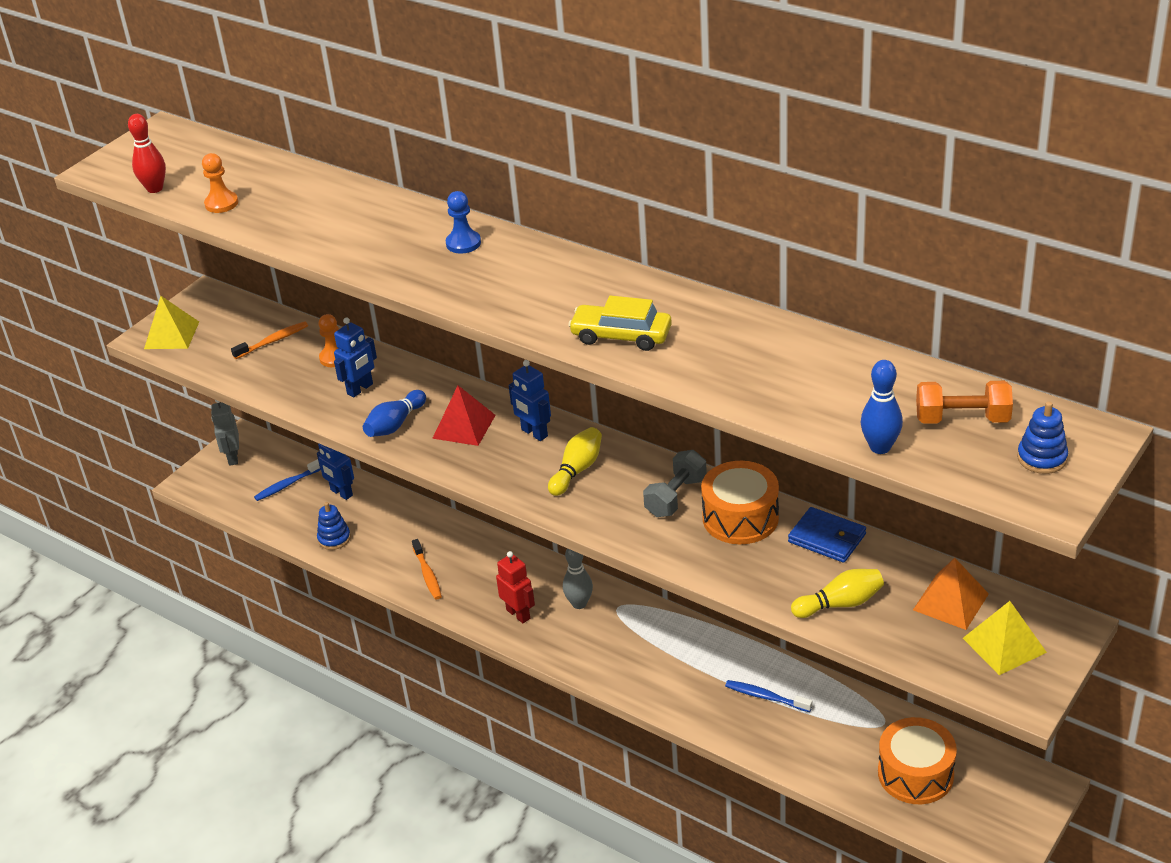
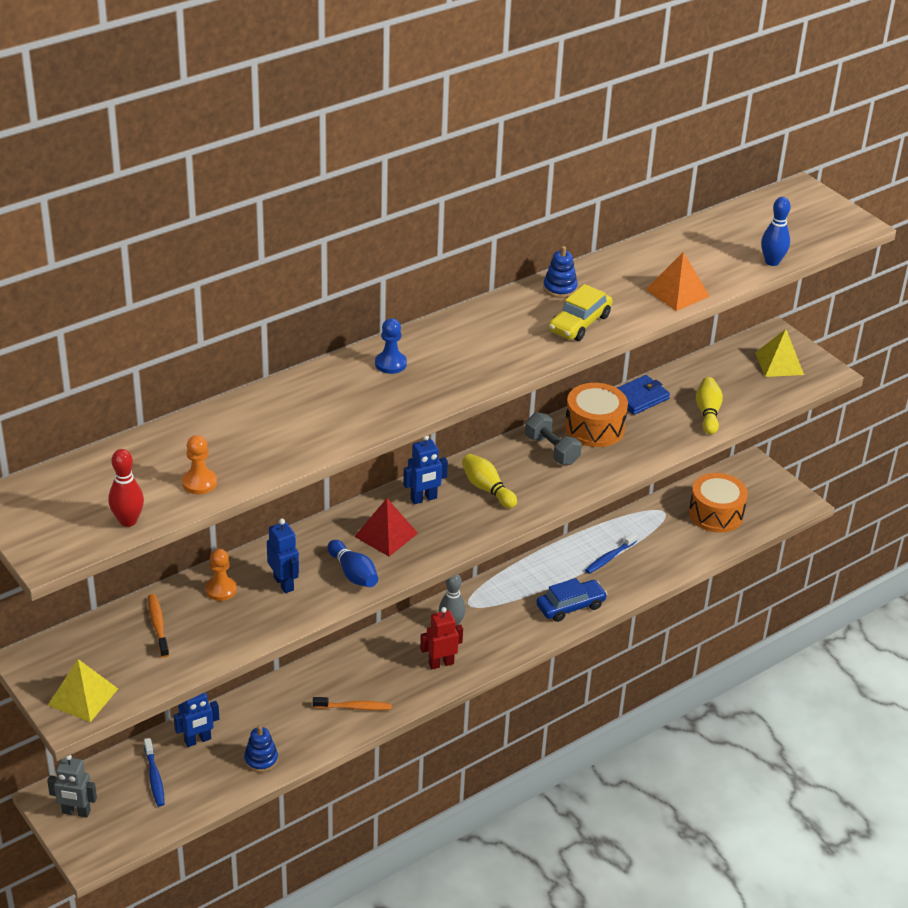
camera: 75 degrees left, 0 degrees up
orange pyramid [913,558,989,630] -> orange pyramid moved to [646,252,710,311]
orange dumbbell [916,381,1013,424] -> none
blue stacking toy [1017,402,1068,474] -> blue stacking toy moved to [543,246,578,298]
none -> blue car [536,578,607,622]

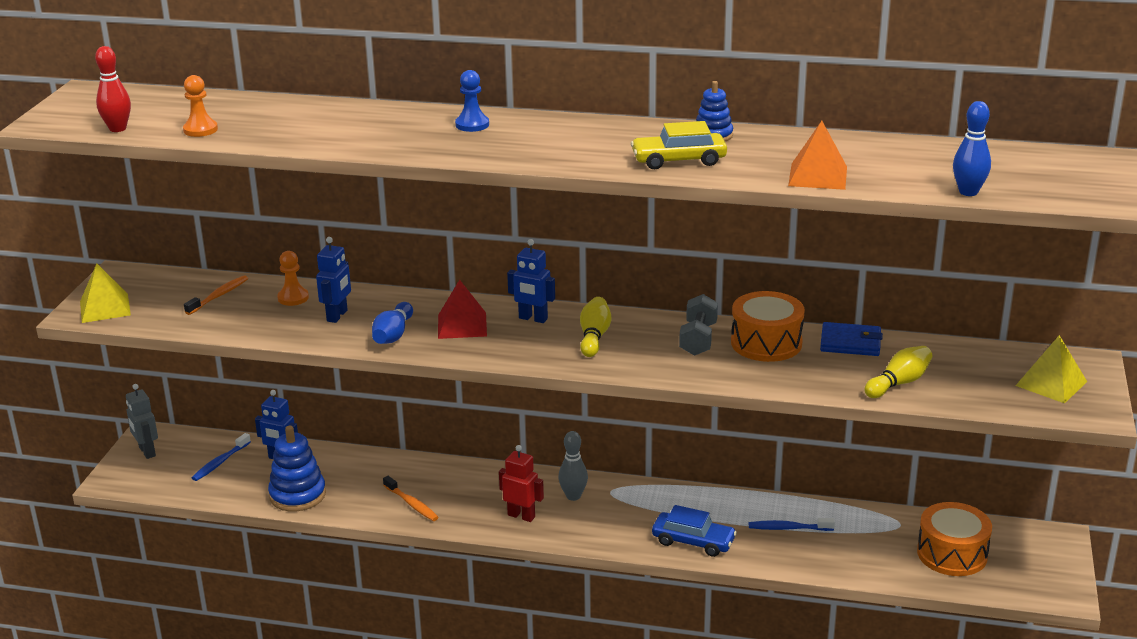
camera: 50 degrees right, 10 degrees down
blue stacking toy [244,726,278,772] -> blue stacking toy [268,425,326,512], size x1.66

